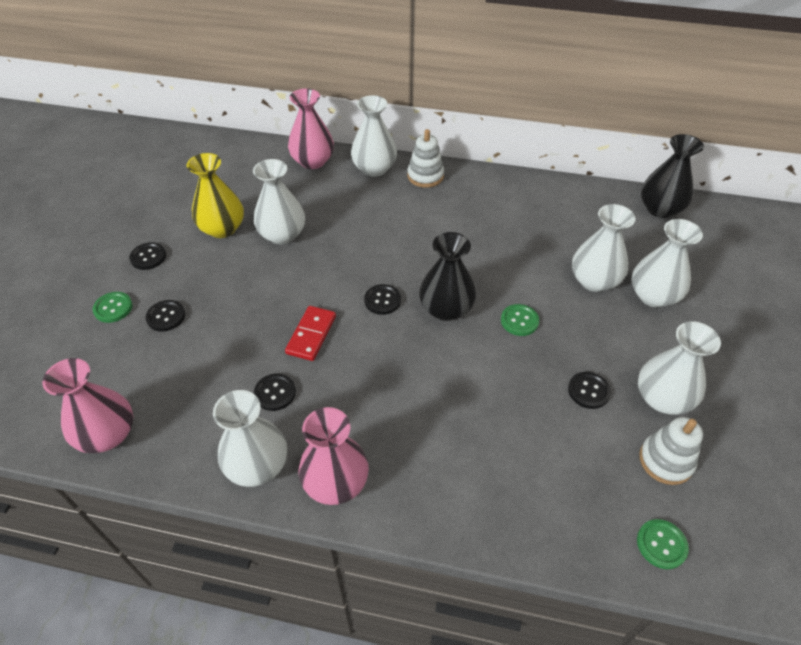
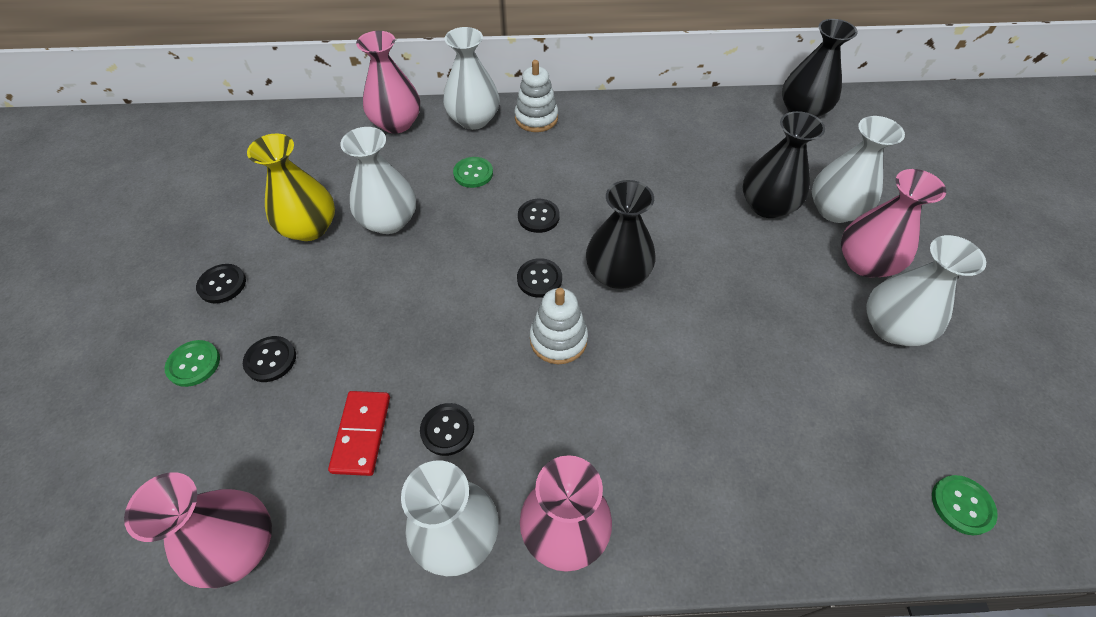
camera: 15 degrees left, 5 degrees up
red domino [285,306,336,361] -> red domino moved to [328,391,390,476]
green button [501,304,539,336] -> green button moved to [453,157,493,188]
black button [568,372,611,409] -> black button moved to [518,199,560,233]
white vase [572,204,636,292] -> black vase [743,111,825,218]
white stacking toy [639,417,703,485] -> white stacking toy moved to [530,288,588,364]
none -> pink vase [841,169,946,277]

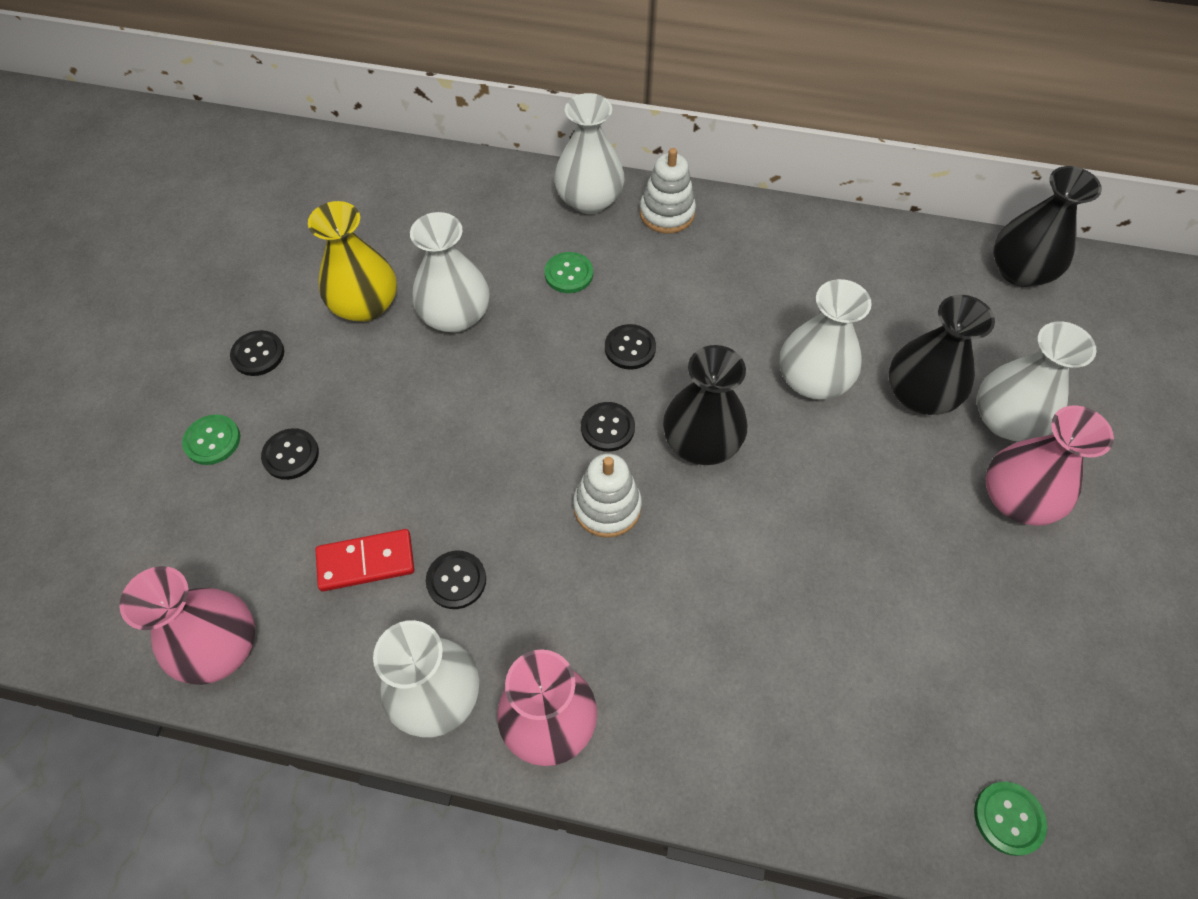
camera: 15 degrees right, 5 degrees up
red domino [328,391,390,476] -> red domino turned 60 degrees clockwise [315,529,414,591]
pink vase [356,31,420,134] -> none
white vase [866,235,986,346] -> white vase moved to [780,279,872,400]

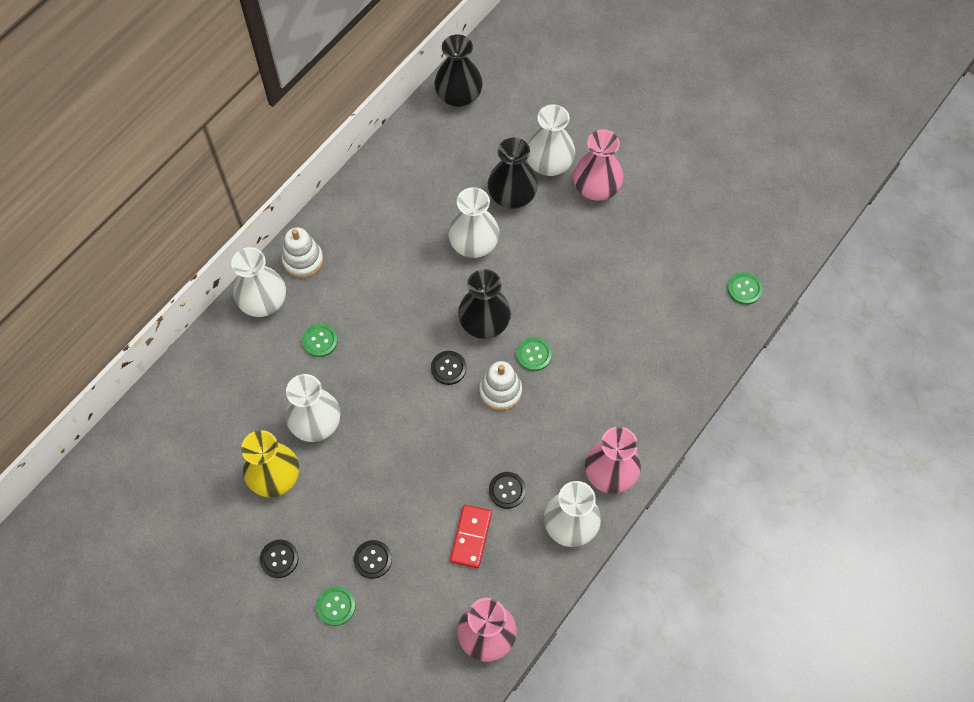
camera: 65 degrees left, 5 degrees up
black button [605,324,656,370] -> none
none -> green button [516,337,552,371]

